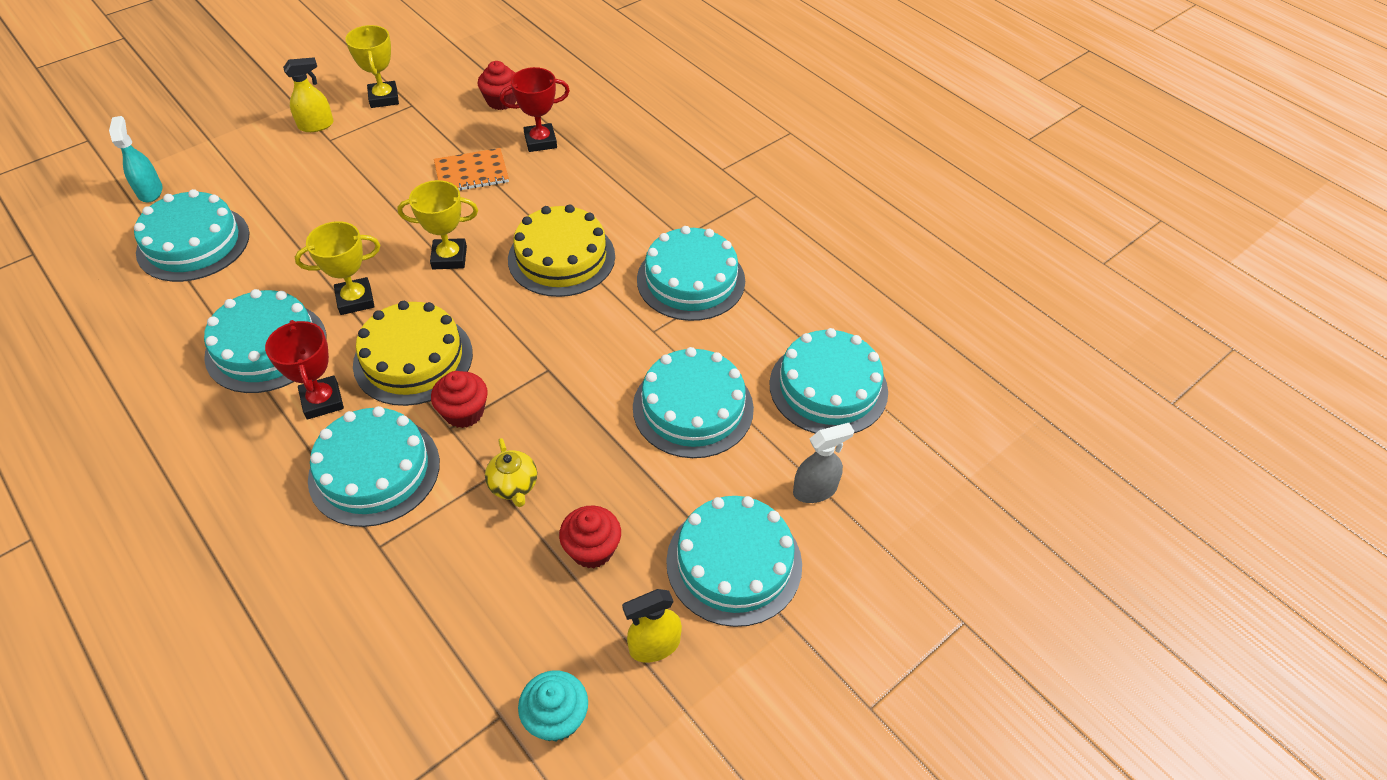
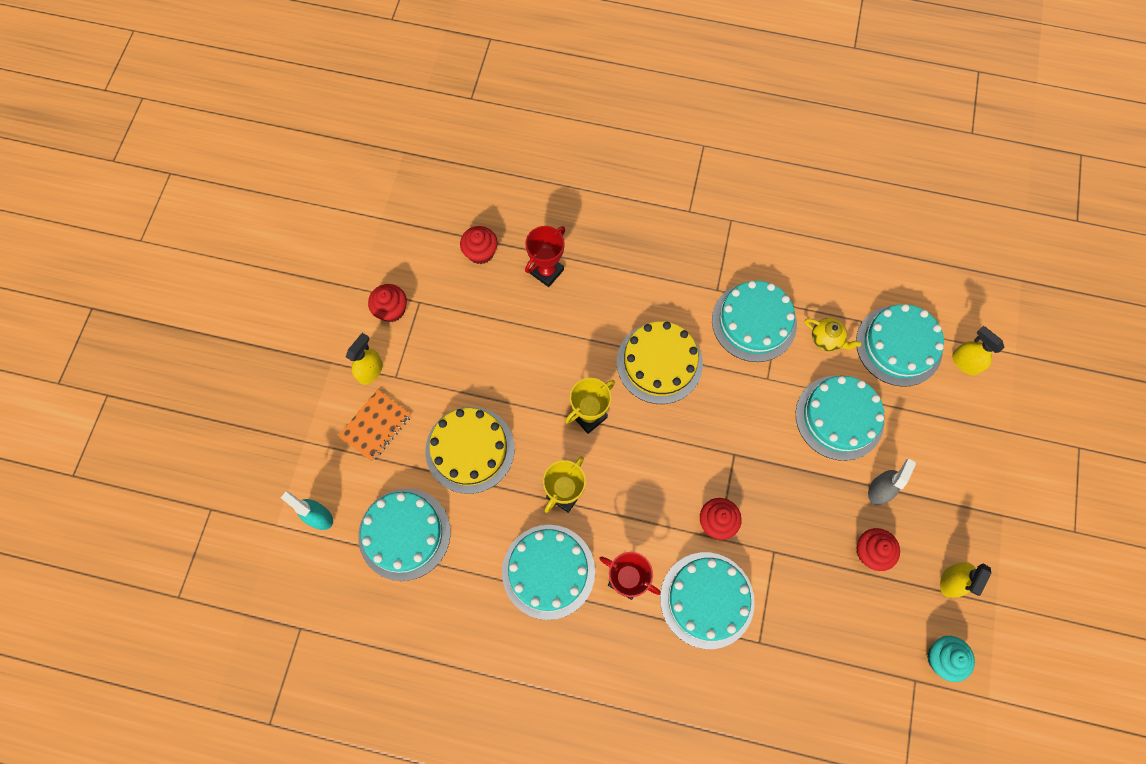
camera: 35 degrees left, 20 degrees up
yellow trophy [345,25,399,108] -> red cupcake [368,284,407,322]
yellow cake [353,301,473,406] -> yellow cake moved to [425,407,515,494]
orange notebook [434,148,509,191] -> orange notebook moved to [338,390,411,462]
yellow teapot [485,438,537,507] -> yellow teapot moved to [805,318,861,352]
turquoise cake [666,496,802,627] -> none
grey spray bottle [793,423,854,503] -> grey spray bottle moved to [868,458,916,505]
none -> yellow spray bottle [952,326,1005,375]

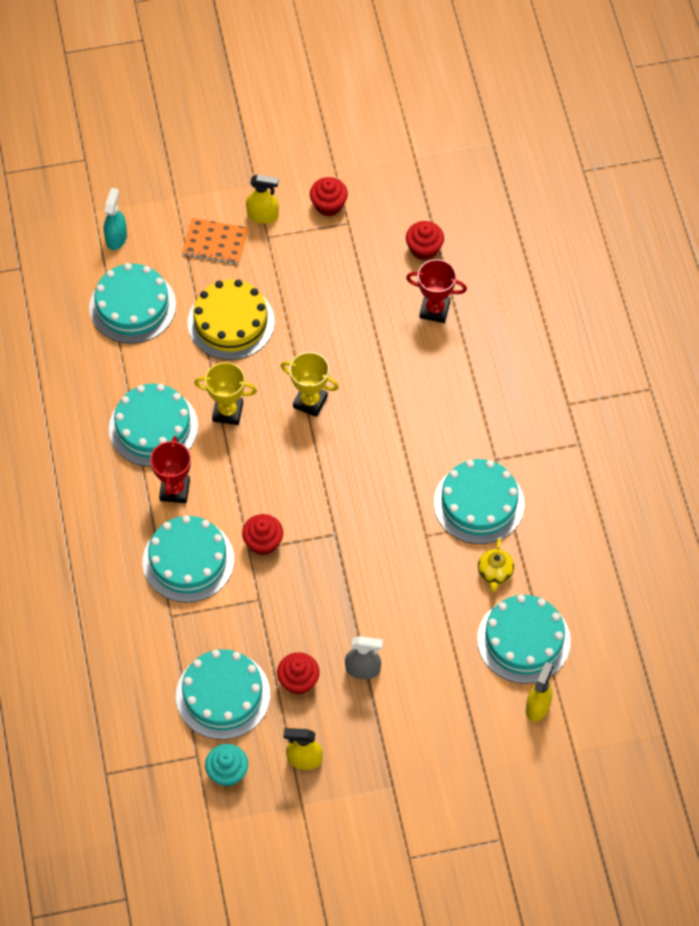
camera: 65 degrees right, 10 degrees down
yellow cake [617,321,703,404] -> none
turquoise cake [796,375,884,461] -> turquoise cake moved to [176,649,270,740]

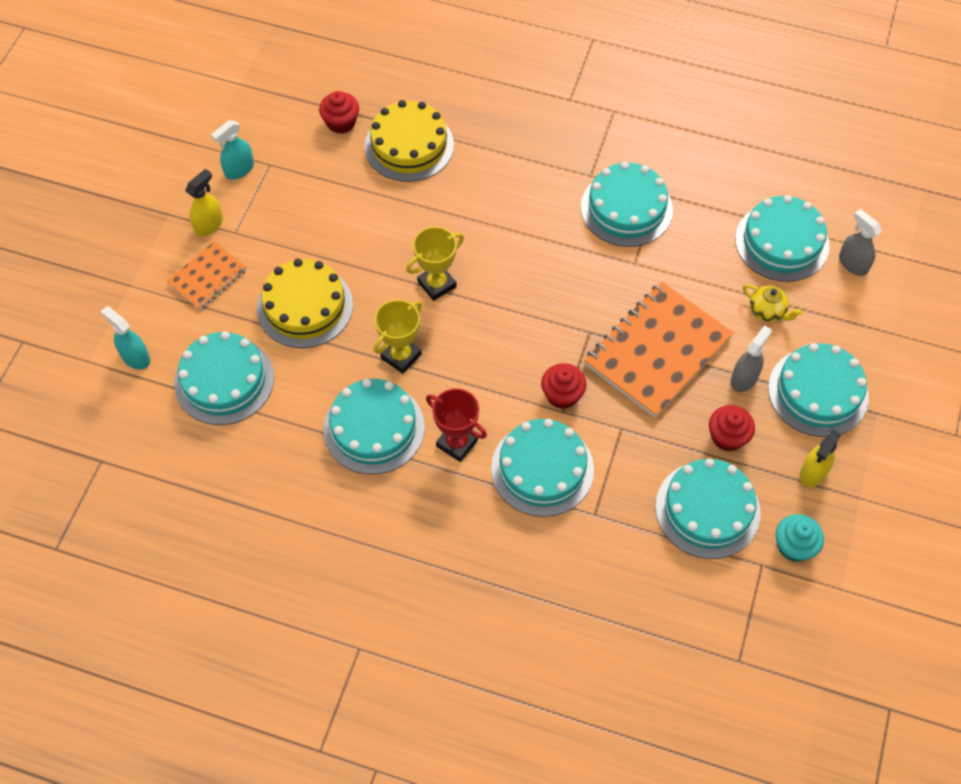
camera: 60 degrees left, 0 degrees up
red cupcake [310,177,348,216] -> turquoise spray bottle [211,120,254,180]
red trophy [406,259,467,323] -> yellow cake [364,100,454,182]
yellow teapot [478,538,514,592] -> yellow teapot moved to [743,284,803,322]
yellow spray bottle [526,662,554,722] -> grey spray bottle [839,209,882,276]
none -> orange notebook [584,282,734,418]
none -> turquoise cake [768,343,869,437]

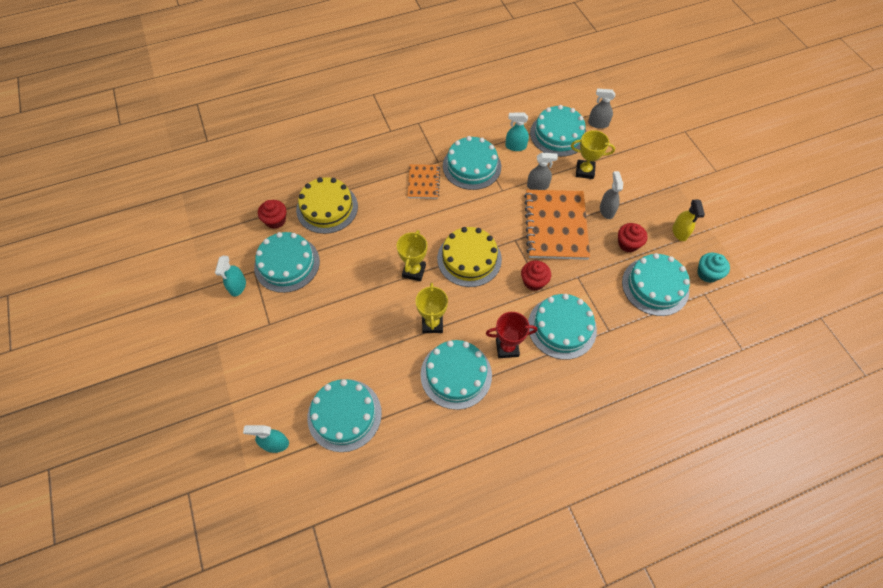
camera: 40 degrees left, 0 degrees up
orange notebook [167,241,247,310] -> orange notebook moved to [408,164,440,199]
yellow spray bottle [185,169,223,237] -> none
yellow cake [257,258,353,348] -> yellow cake moved to [437,227,502,287]
yellow teapot [743,284,803,322] -> yellow trophy [571,130,615,179]
turquoise cake [768,343,869,437] -> turquoise cake moved to [254,232,320,293]
none -> turquoise spray bottle [505,113,529,151]
none -> grey spray bottle [527,153,558,190]

